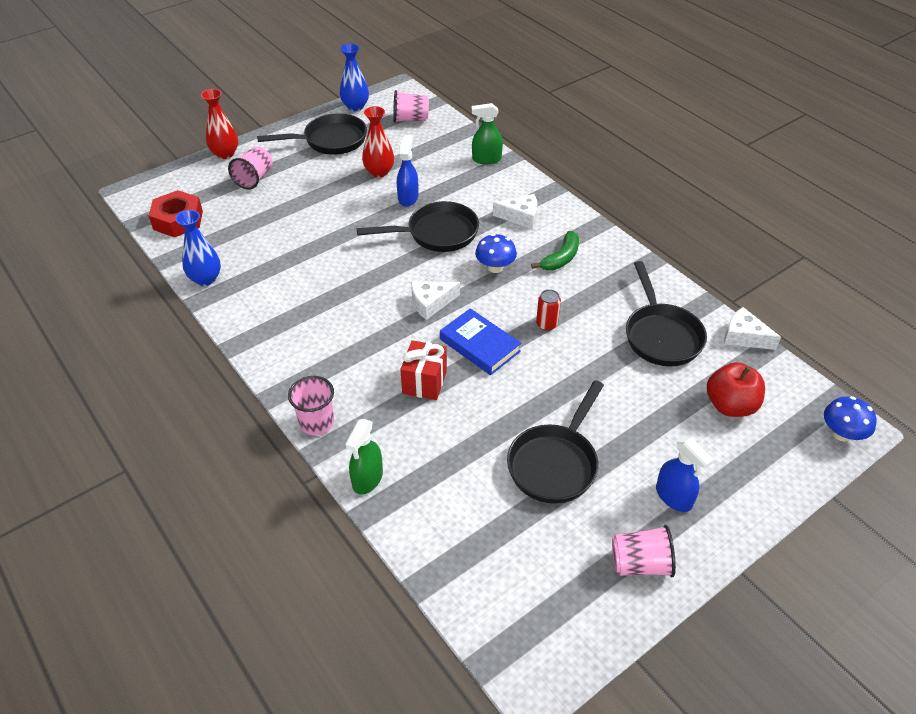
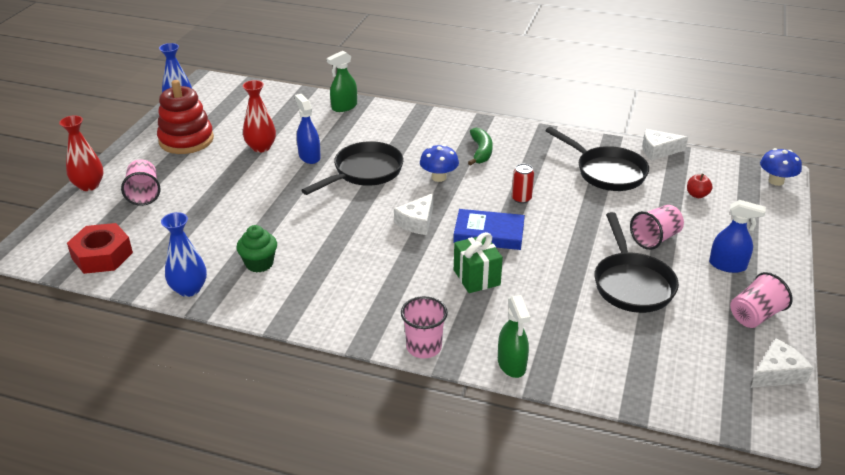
camera: 35 degrees left, 10 degrees down
black pan [257,113,367,155] -> red stacking toy [157,80,214,154]
pink cup [393,90,429,123] -> pink cup moved to [630,205,684,250]
red gift [400,340,447,400] -> green gift [454,232,503,293]
white cheese [493,194,537,229] -> white cheese moved to [751,339,813,388]
red apple [707,362,765,417] -> red apple [687,174,713,198], size x0.52
none -> green cupcake [237,225,277,272]

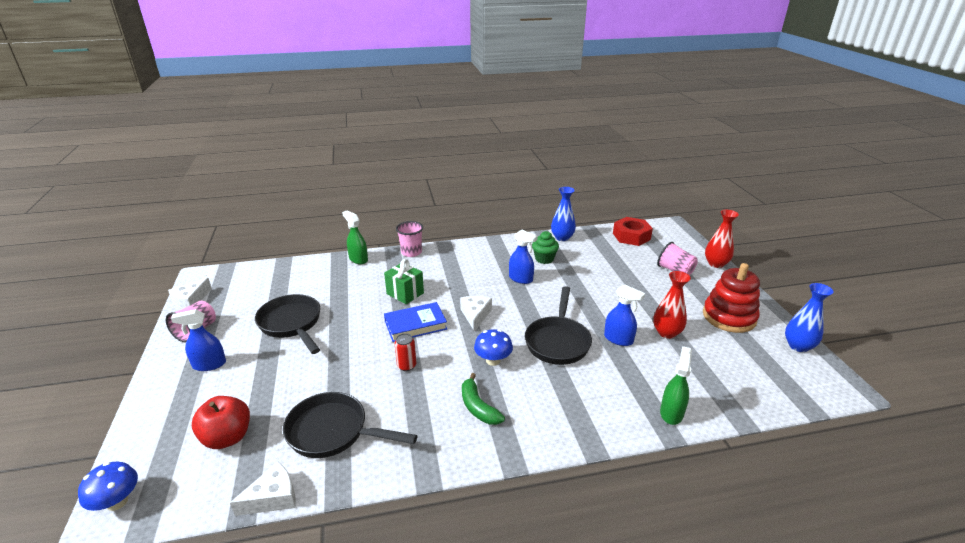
camera: 150 degrees right, 5 degrees down
pink cup [630,205,684,250] -> none
red apple [687,174,713,198] -> red apple [192,396,250,449], size x1.91
none -> blue spray bottle [509,230,538,284]

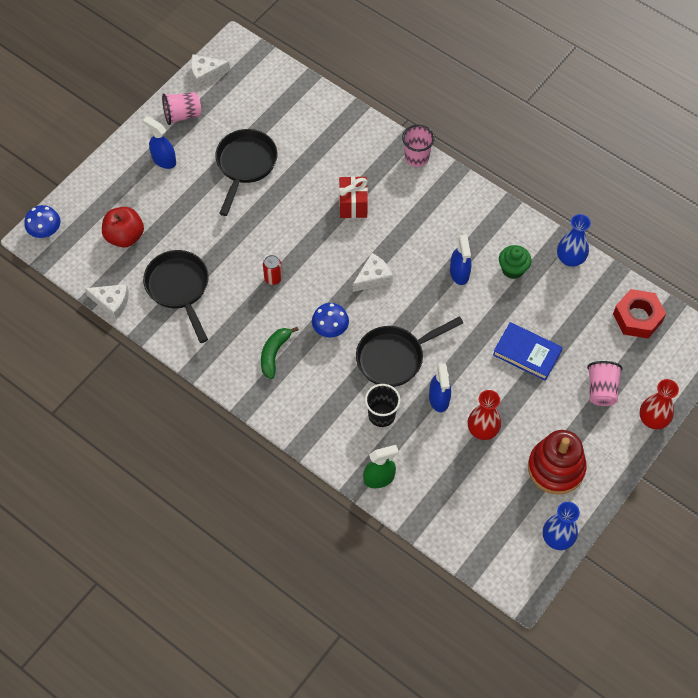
camera: 50 degrees right, 30 degrees up
green spray bottle [342,211,368,264] -> none
green gift [384,259,424,304] -> red gift [339,176,368,218]
blue book [384,302,447,342] -> blue book moved to [493,322,563,381]
none -> black cup [365,384,401,427]

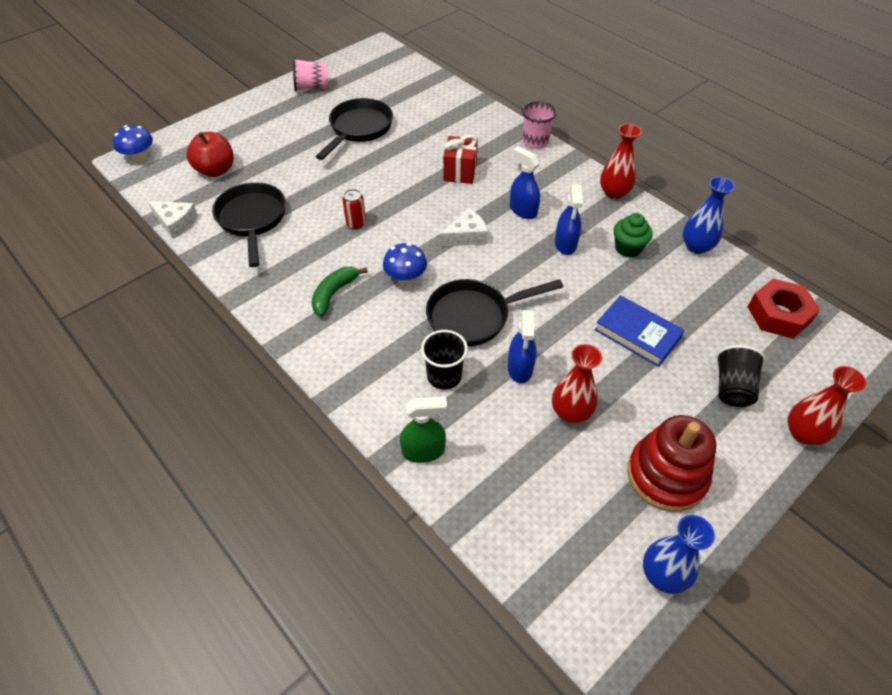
camera: 10 degrees right, 10 degrees down
blue spray bottle [143,116,176,169] -> blue spray bottle moved to [510,146,540,219]
white cheese [191,54,230,87] -> none
pink cup [587,361,623,406] -> black cup [716,345,766,407]
none -> red vase [600,124,642,200]

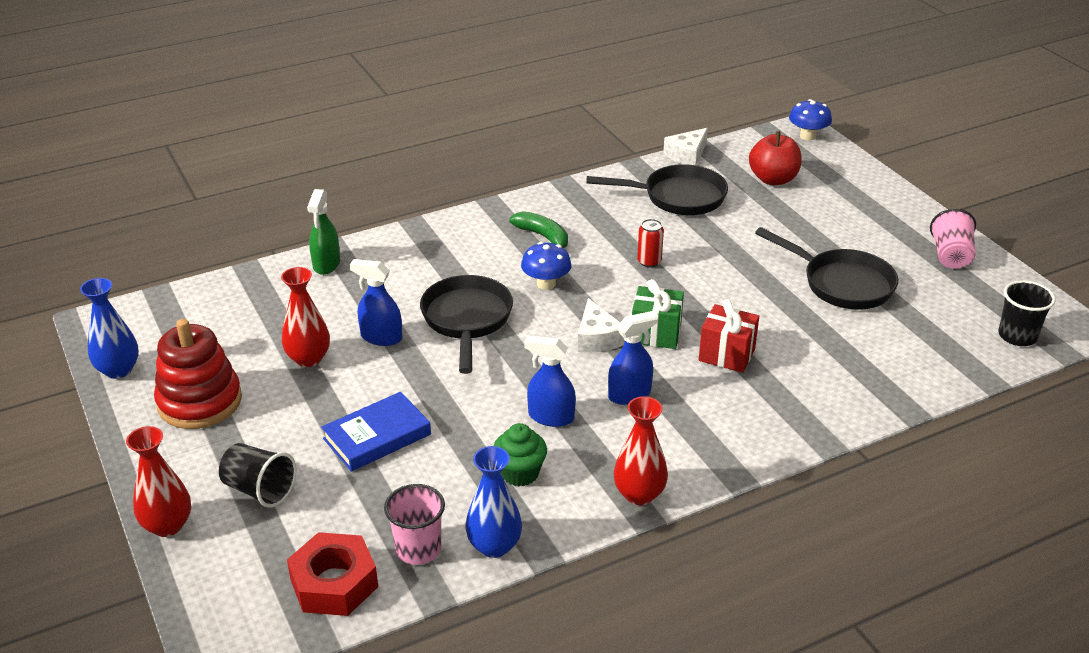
camera: 105 degrees right, 15 degrees down
black cup [421,330,468,389] -> black cup moved to [998,280,1056,346]
pink cup [522,101,557,149] -> pink cup moved to [384,484,445,565]
none -> green gift [632,279,684,349]

